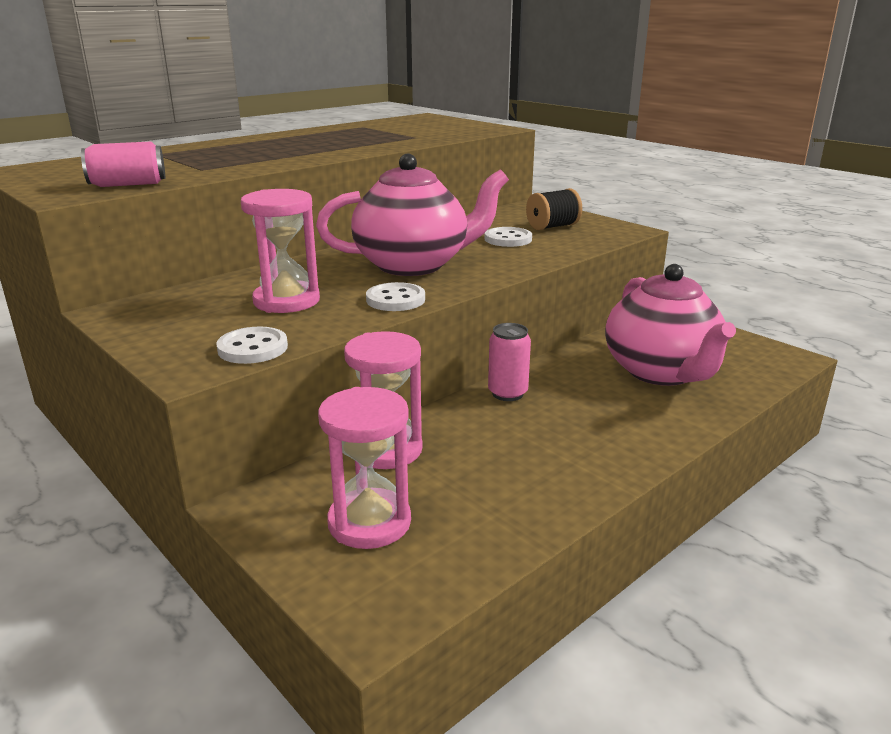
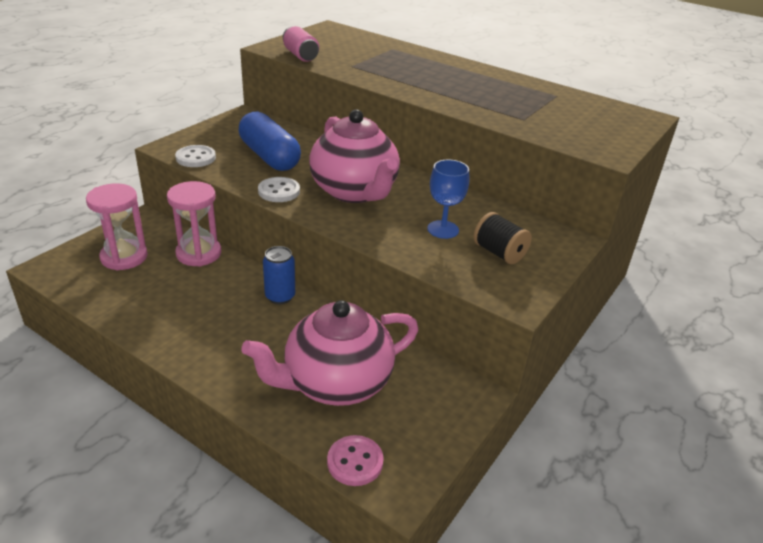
camera: 75 degrees right, 10 degrees up
pink hourglass [241,189,320,313] -> blue capsule [239,112,301,171]
white button [485,227,532,247] -> blue goblet [427,160,469,239]
pink can [488,323,531,401] -> blue can [263,246,295,304]
none -> pink button [327,435,384,486]

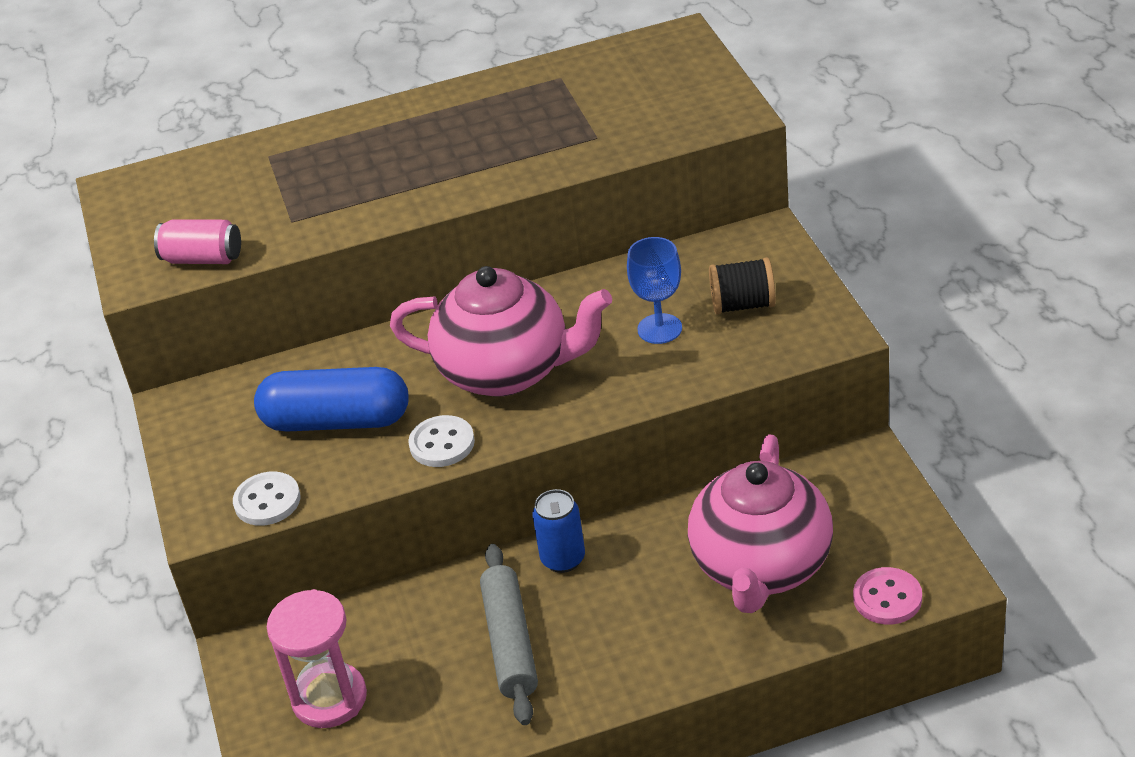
camera: 45 degrees left, 5 degrees up
pink hourglass [167,181,221,267] -> none
none -> grey rolling pin [480,544,538,725]

